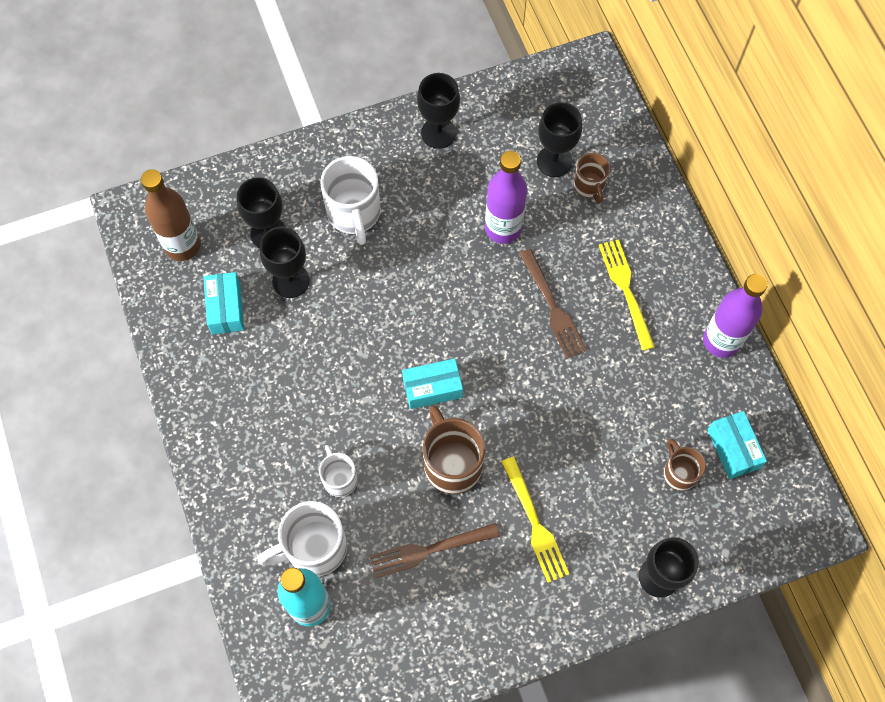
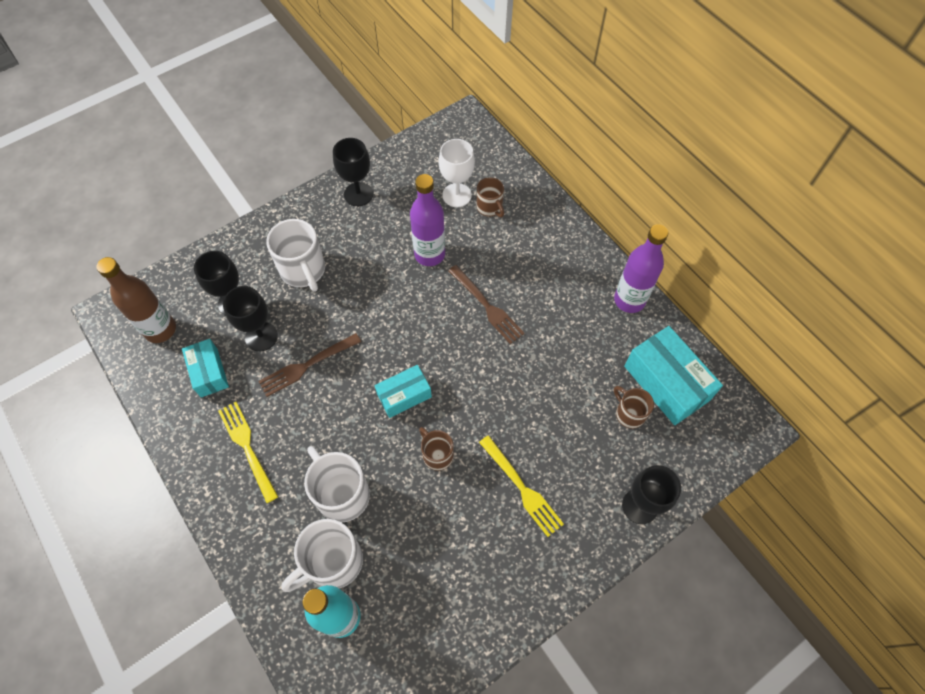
camera: 15 degrees left, 5 degrees down
white mug [319,445,358,497] -> white mug [304,446,370,522], size x1.70
brown fork [369,523,500,578] -> brown fork moved to [258,333,361,397]
brown mug [423,405,486,494] -> brown mug [419,427,454,471], size x0.59
black goblet [537,102,582,177] -> white goblet [439,139,475,207]
yellow fork [599,239,655,351] -> yellow fork moved to [218,402,278,503]
turquoise box [707,411,767,479] -> turquoise box [624,326,723,425], size x1.65

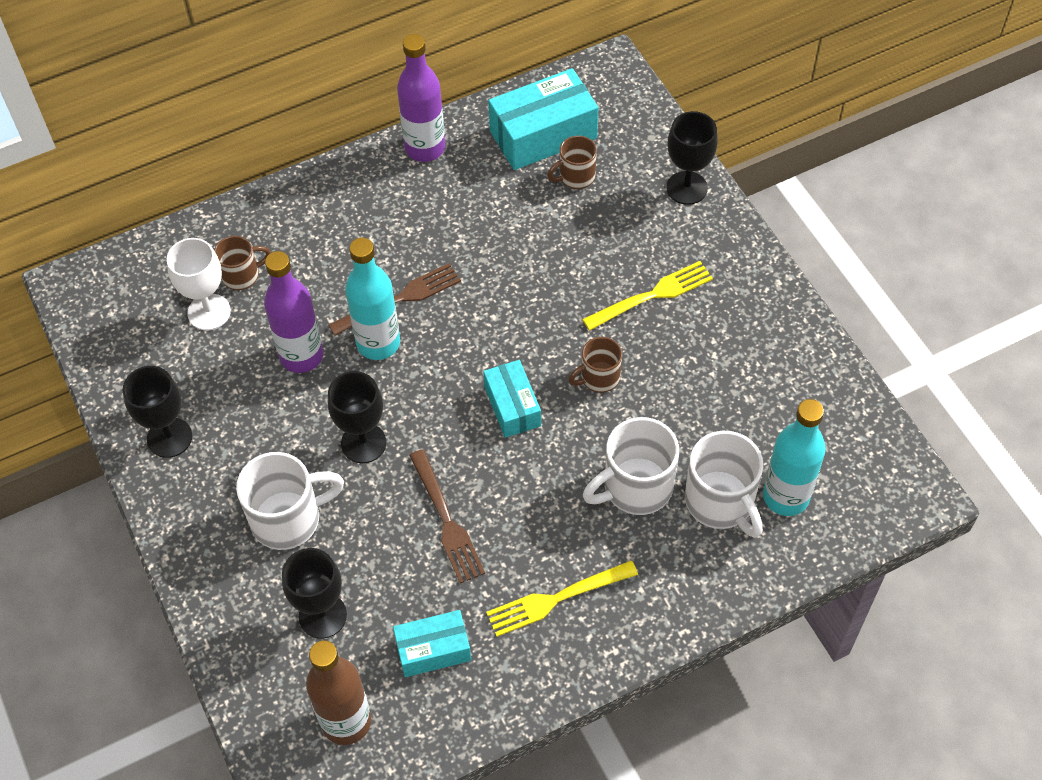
camera: 80 degrees left, 5 degrees down
black goblet [223,286,278,351] -> black goblet moved to [328,371,386,463]
none -> turquoise bottle [345,238,400,360]

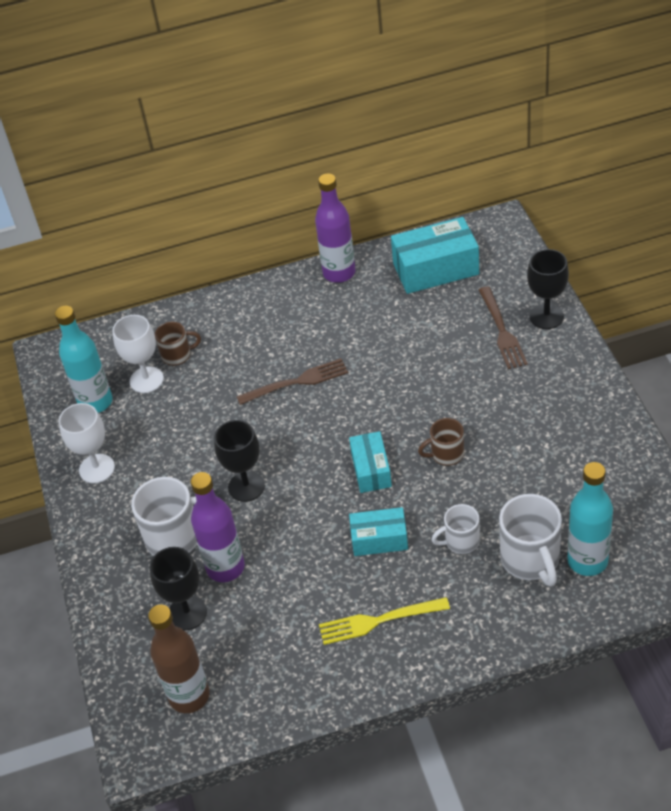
camera: 15 degrees right, 10 degrees down
black goblet [123,366,192,458] -> white goblet [59,403,115,483]
purple bottle [264,251,323,373] -> purple bottle moved to [191,472,245,582]
turquoise bottle [345,238,400,360] -> turquoise bottle moved to [55,306,112,413]
turquoise box [393,610,471,677] -> turquoise box moved to [349,507,408,556]
brown fork [409,449,485,584] -> brown fork moved to [479,286,528,369]
brown mug [547,136,597,189] -> none
yellow fork [582,261,713,331] -> none
white mug [583,417,679,515] -> white mug [431,504,480,554], size x0.59

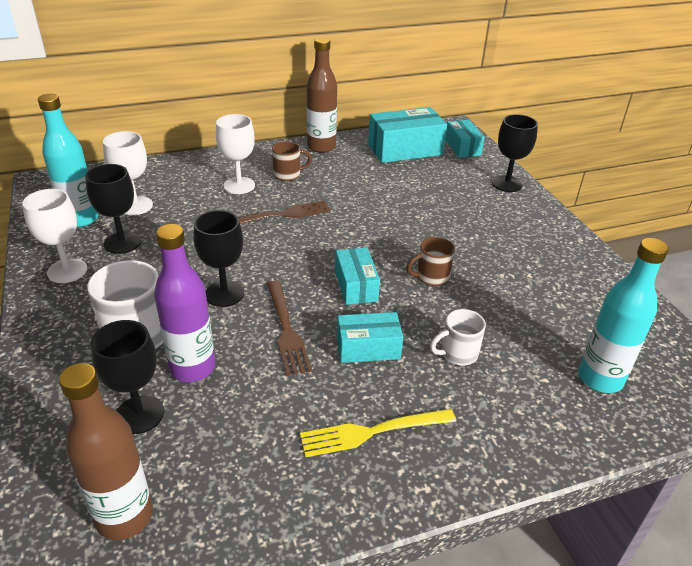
camera: 10 degrees left, 10 degrees down
brown mug [155,322,201,366] -> brown mug moved to [272,141,312,181]
purple bottle [315,173,356,283] -> brown bottle [307,37,337,153]
brown fork [479,286,528,369] -> brown fork moved to [267,281,312,376]
white mug [499,494,562,587] -> none
none -> black goblet [85,164,141,254]
none -> white goblet [216,114,255,194]
none -> turquoise box [445,120,485,158]

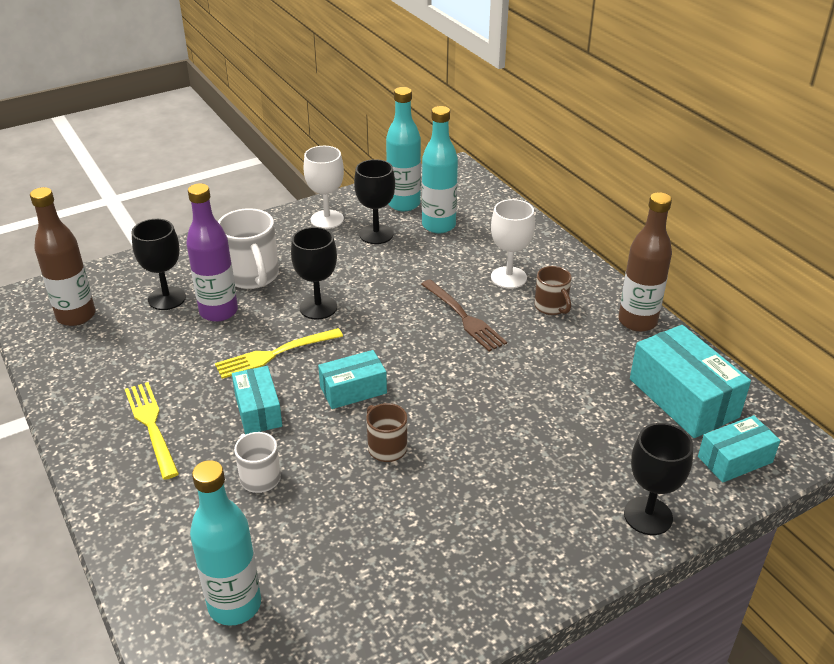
camera: 80 degrees right, 0 degrees up
white goblet [103,131,153,215] -> turquoise bottle [422,106,458,233]
brown fork [267,281,312,376] -> yellow fork [215,328,343,379]

